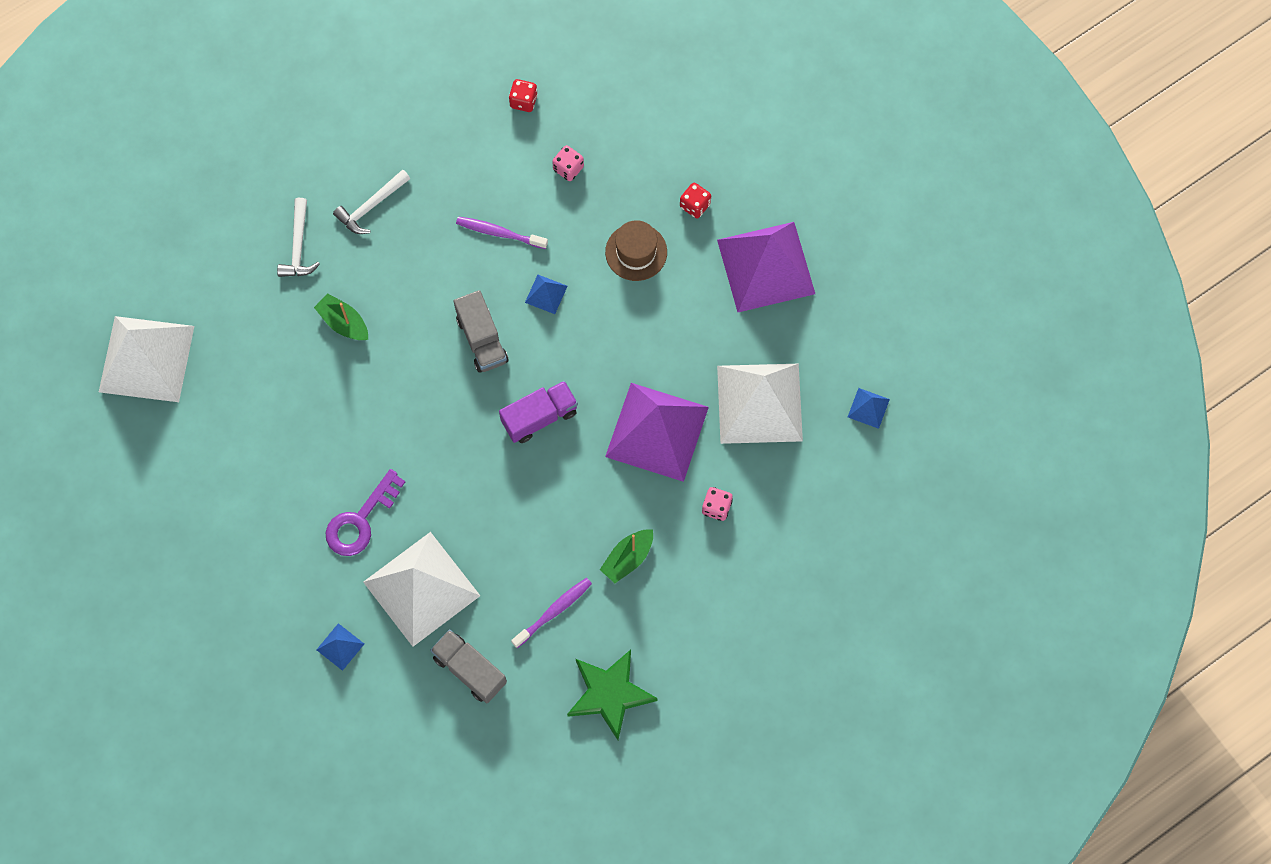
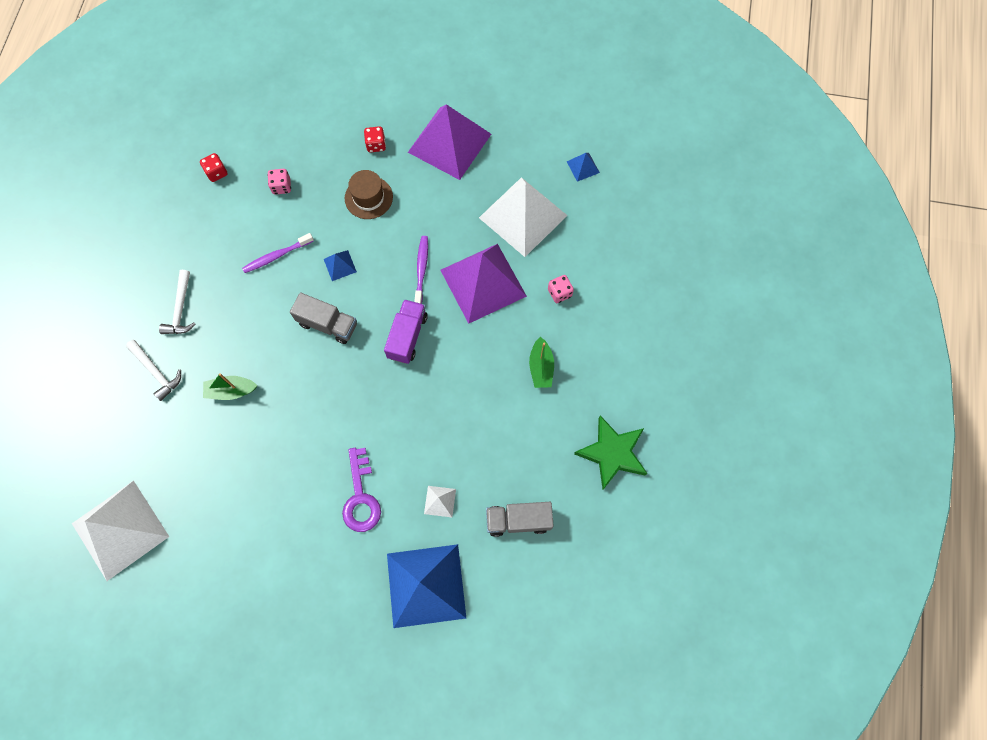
camera: 45 degrees left, 0 degrees up
blue pyramid [317,623,364,671] -> blue pyramid [387,544,466,628], size x2.46
white pyramid [363,532,480,647] -> white pyramid [424,486,456,517], size x0.41
purple toothbrush [511,578,592,648] -> purple toothbrush moved to [414,236,428,304]

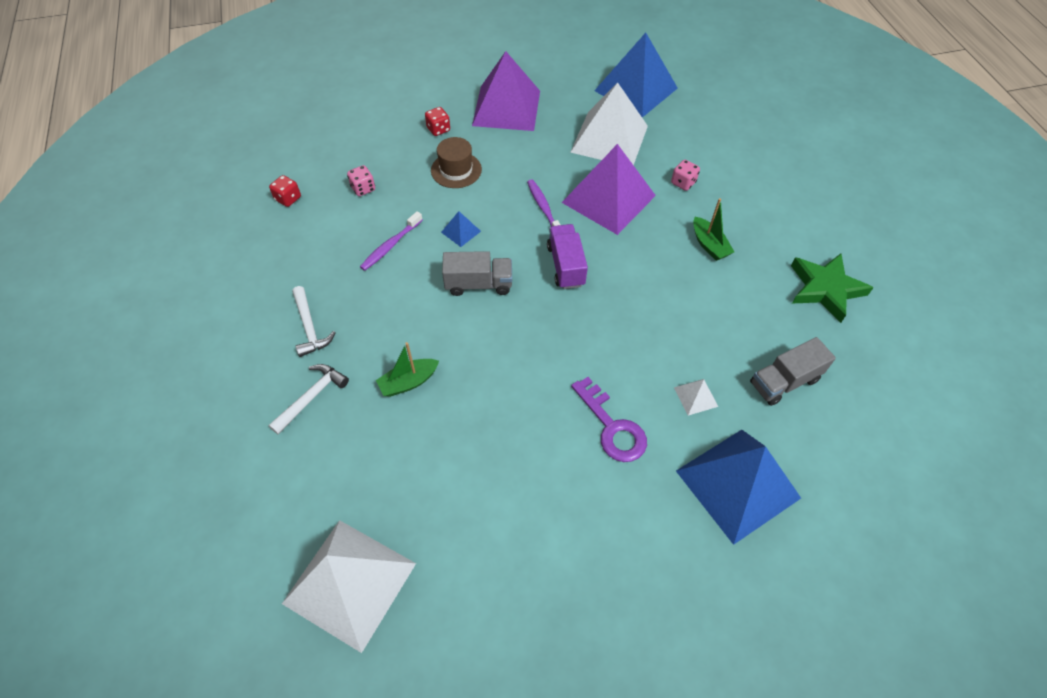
camera: 25 degrees left, 15 degrees down
white hammer [126,340,181,401] -> white hammer turned 75 degrees counterclockwise [268,364,349,434]
blue pyramid [566,153,600,182] -> blue pyramid [594,33,678,118], size x2.46

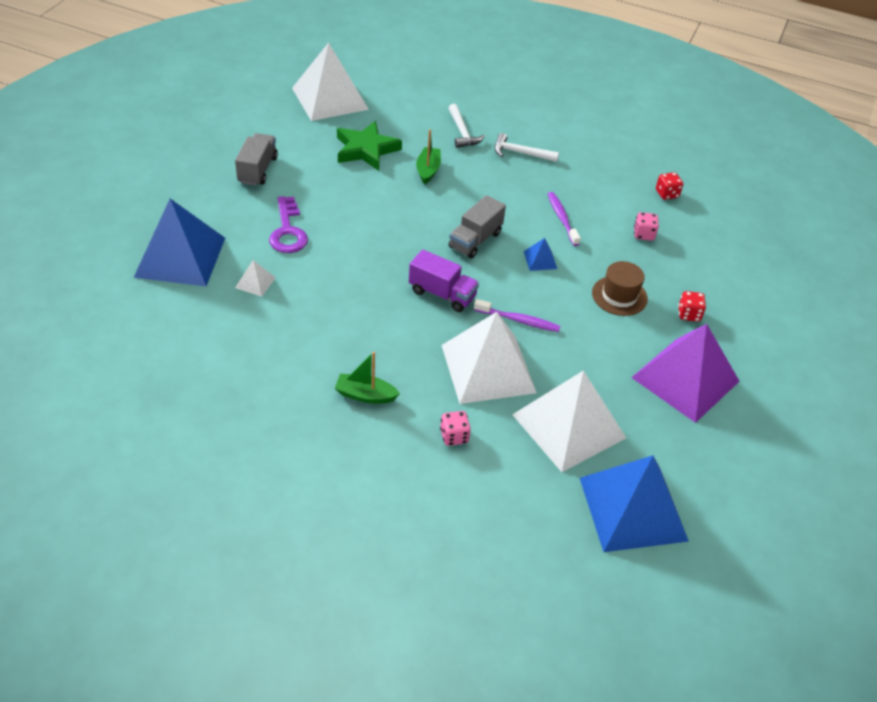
camera: 125 degrees right, 10 degrees down
purple pyramid [562,144,656,235] -> white pyramid [441,312,537,404]
purple key [571,377,647,462] -> purple key turned 105 degrees counterclockwise [269,196,308,253]
grey truck [750,337,836,406] -> grey truck moved to [235,133,278,186]
green star [791,253,874,323] -> green star moved to [337,121,402,171]

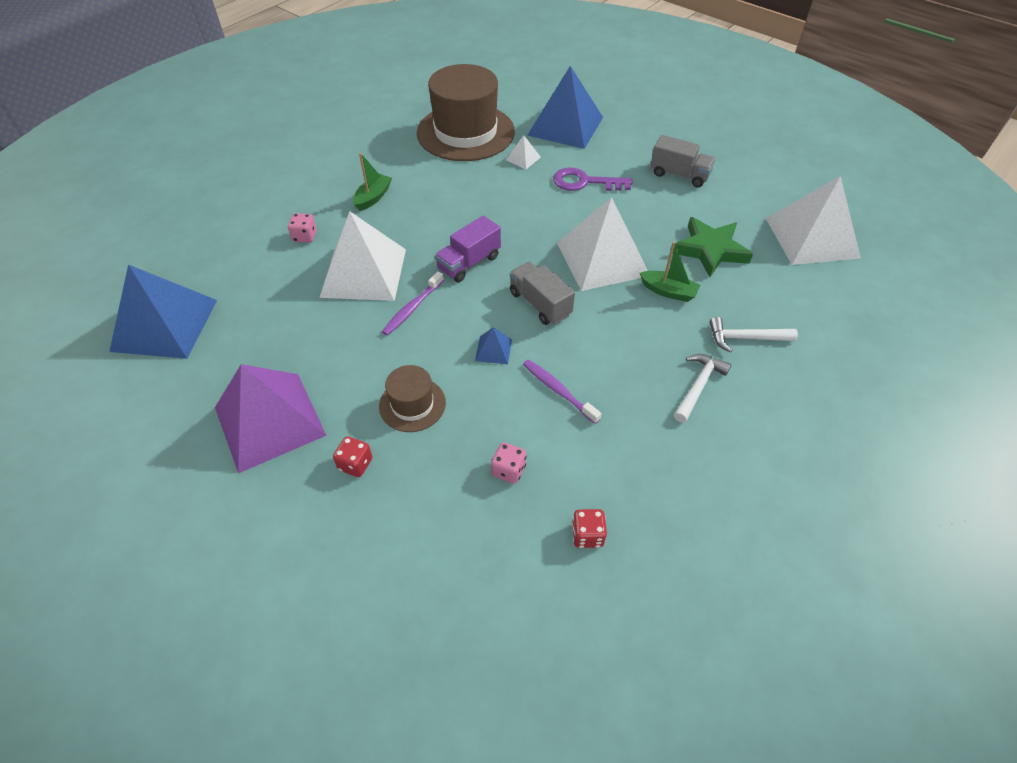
camera: 110 degrees right, 5 degrees up
white pyramid [512,370,626,472] -> white pyramid moved to [557,197,648,291]
purple toothbrush [548,192,581,246] -> purple toothbrush turned 135 degrees counterclockwise [523,359,601,424]
none -> brown hat [417,64,515,161]

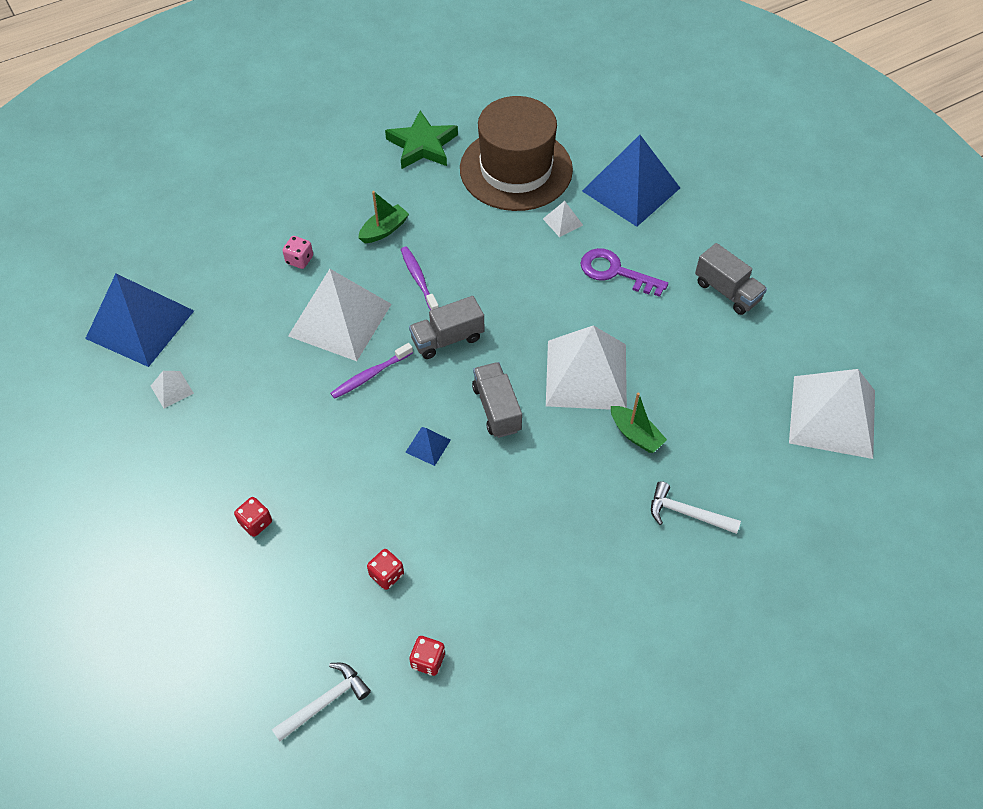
camera: 20 degrees right, 5 degrees up
purple pyramid [215,364,327,474] -> none
brown hat [379,365,446,432] -> none
purple truck [435,215,501,282] -> grey truck [409,296,484,359]
pink dice [491,442,526,484] -> red dice [367,549,404,590]
purple toothbrush [523,359,601,424] -> purple toothbrush moved to [401,247,439,310]
green star [672,217,753,277] -> green star moved to [385,110,458,169]
white hammer [674,354,732,423] -> white hammer moved to [272,663,371,742]
none -> white pyramid [151,371,194,408]

